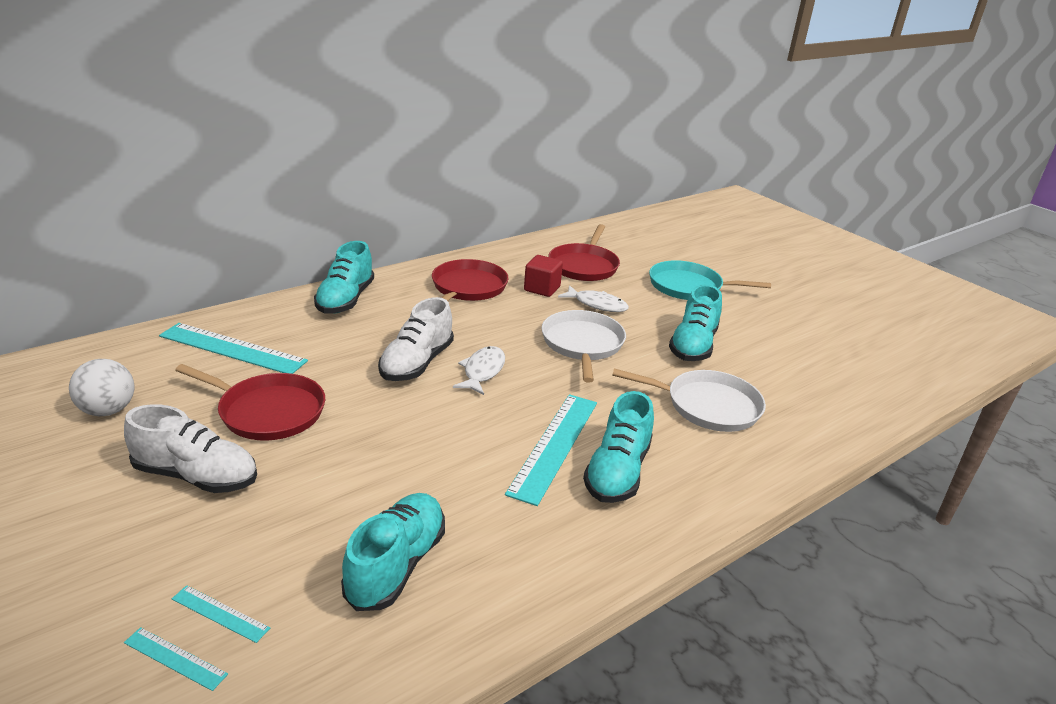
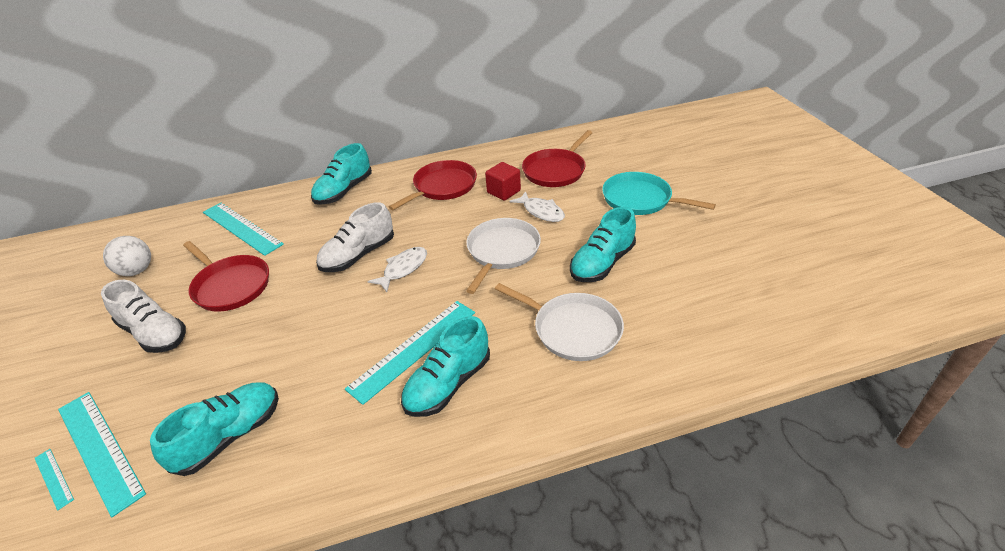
camera: 25 degrees right, 10 degrees up
turquoise ruler [172,585,270,643] -> turquoise ruler [58,392,146,517], size x2.17

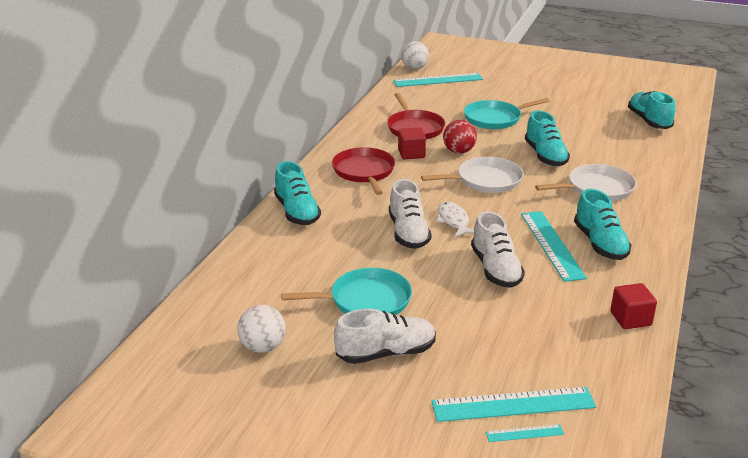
camera: 55 degrees left, 10 degrees down
turquoise shoe [150,382,279,476] -> turquoise shoe moved to [628,91,675,129]
red pan [183,241,269,312] -> turquoise pan [281,268,412,315]
turquoise ruler [203,203,284,256] -> turquoise ruler moved to [393,73,483,87]
white pan [466,218,541,294] -> white pan turned 105 degrees clockwise [421,157,524,193]
white fish [509,191,565,222] -> red ball [443,120,477,154]
none -> white ball [401,42,429,70]
none -> white shoe [471,211,525,288]
none -> red cube [610,283,657,329]

